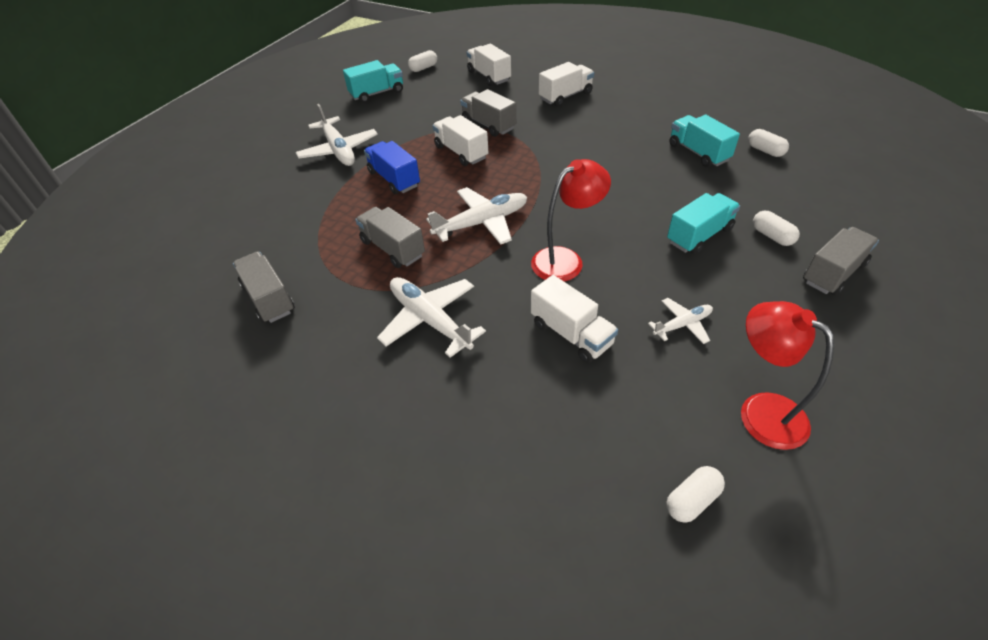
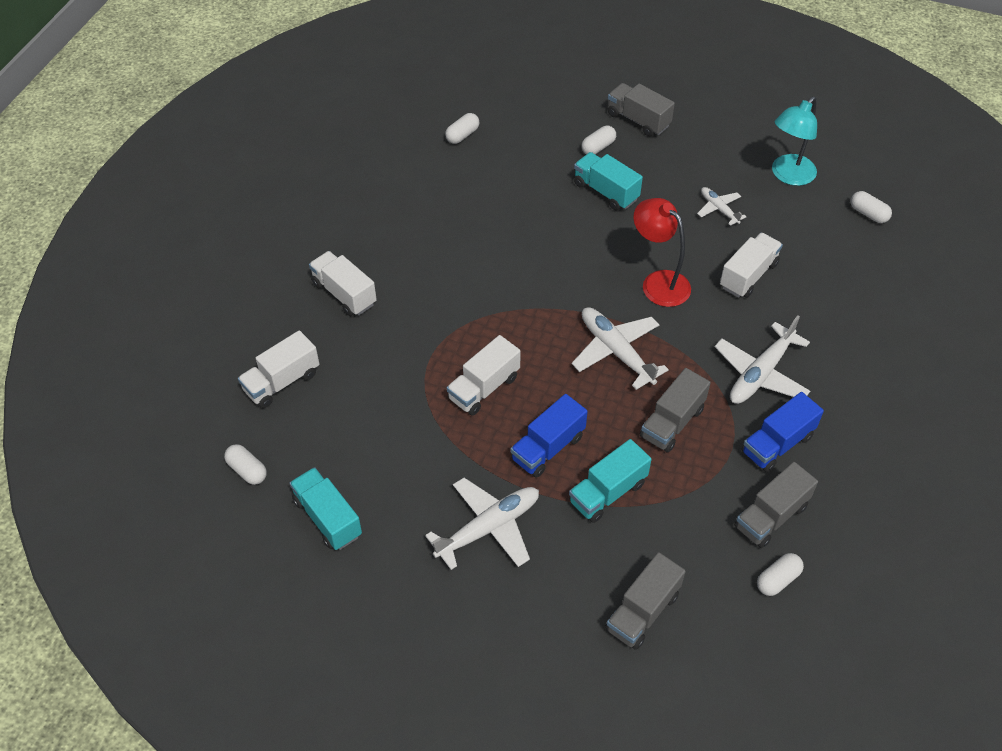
camera: 100 degrees left, 5 degrees up
grey truck [460,89,516,137] -> grey truck moved to [605,552,686,650]
turquoise truck [670,115,740,167] -> turquoise truck moved to [569,439,652,523]
red lamp [741,301,834,450] -> turquoise lamp [772,96,817,186]
none -> blue truck [742,392,824,472]
none -> white capsule [757,553,804,596]

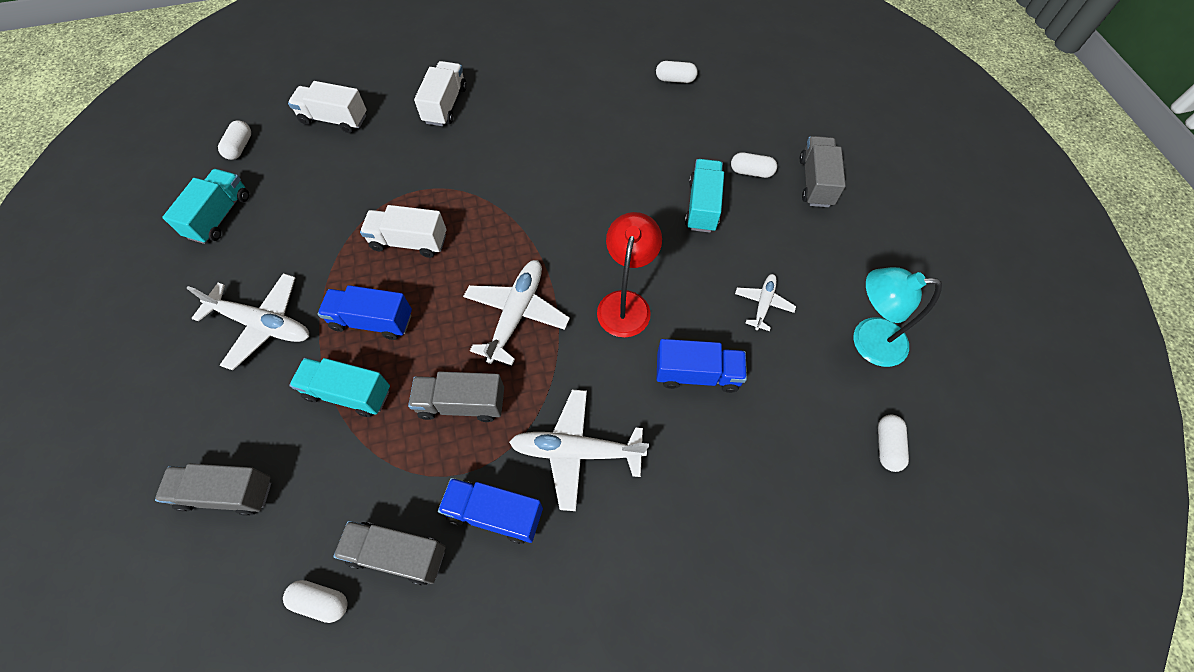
camera: 55 degrees right, 10 degrees up
white truck [720,233,783,298] -> blue truck [657,339,747,393]

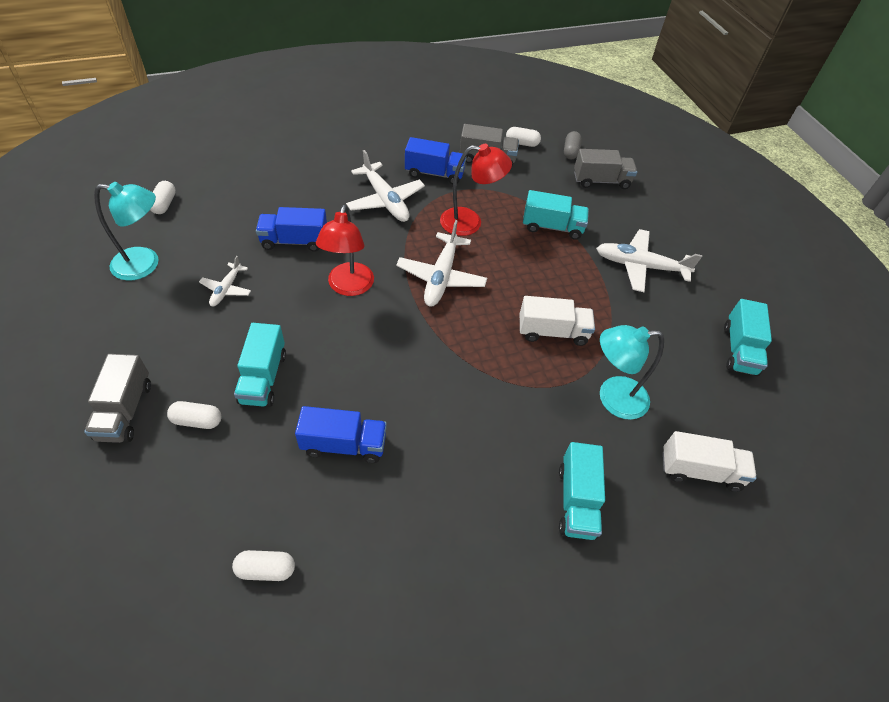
camera: 170 degrees right, 10 degrees down
white capsule [218,121,251,160] -> none
blue truck [318,285,412,340] -> blue truck moved to [295,406,387,463]
grey truck [408,371,504,422] -> red lamp [440,144,512,236]
white truck [414,61,467,126] -> turquoise truck [559,442,605,540]
white plane [509,390,649,511] -> white plane turned 60 degrees clockwise [346,150,425,222]
none -> grey capsule [564,131,582,159]
none -> turquoise lamp [600,325,664,420]

